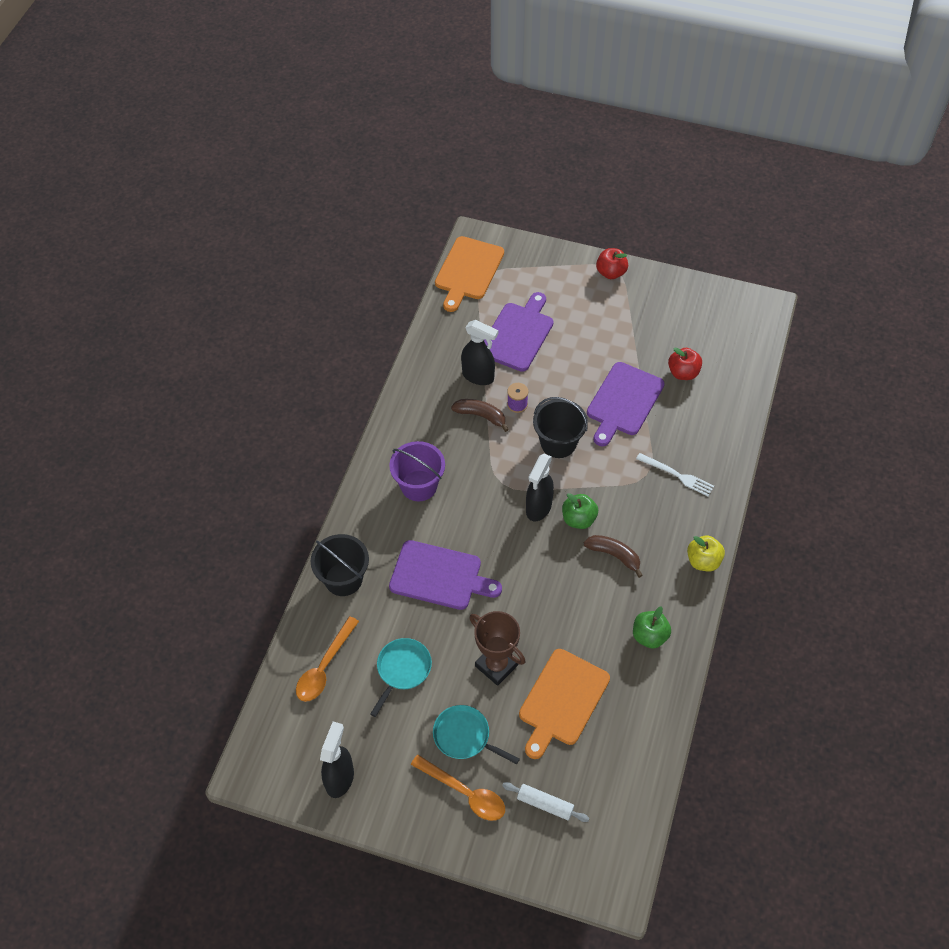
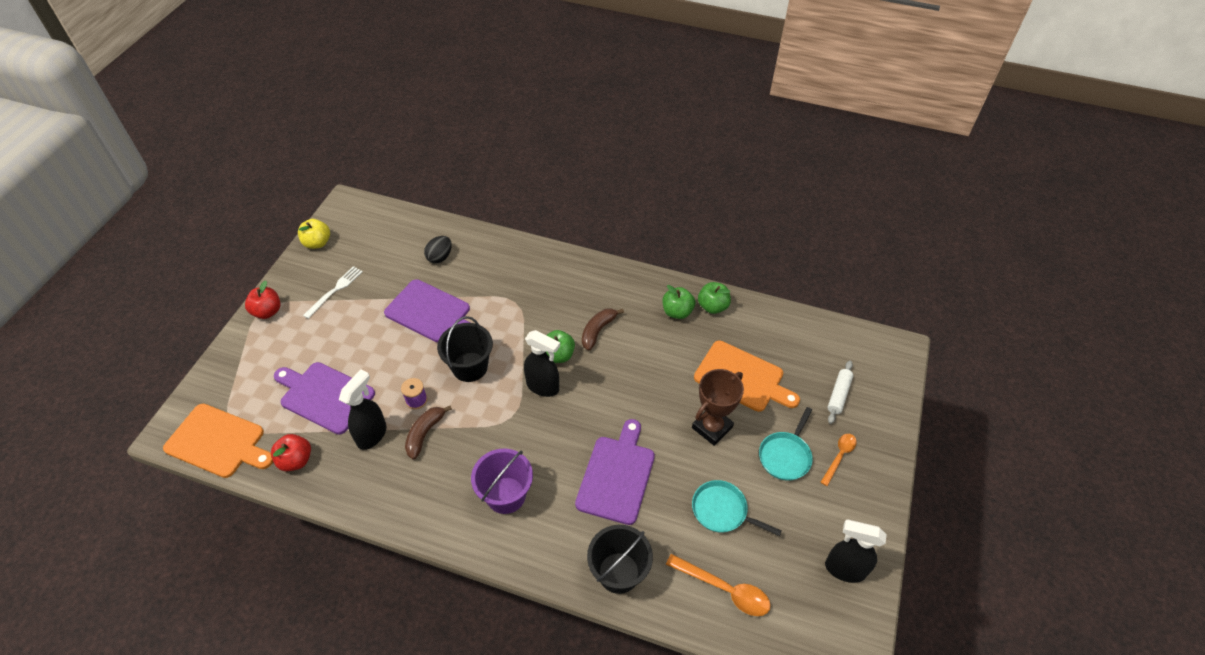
camera: 90 degrees left, 5 degrees down
orange spoon [411,755,505,821] -> orange spoon [821,434,857,486], size x0.66
white fork [636,453,714,496] -> white fork moved to [303,266,363,319]
red apple [668,347,702,380] -> red apple moved to [271,434,311,471]
yellow apple [687,536,725,571] -> yellow apple moved to [298,219,330,249]
none -> black egg [424,236,452,263]
none -> green apple [698,282,731,314]

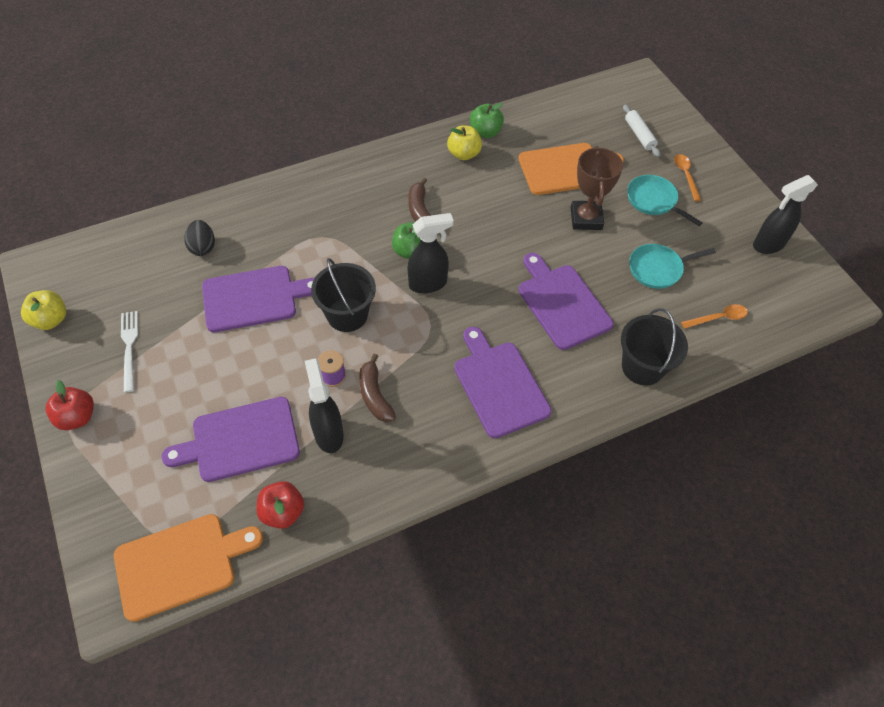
camera: 45 degrees left, 5 degrees up
purple bucket [471,448,533,514] -> purple cutting board [454,327,551,438]
green apple [663,285,695,319] -> yellow apple [447,125,482,160]
orange spoon [666,554,771,616] -> orange spoon [681,304,748,329], size x0.66
turquoise pan [759,407,813,481] -> turquoise pan turned 150 degrees clockwise [627,175,703,226]

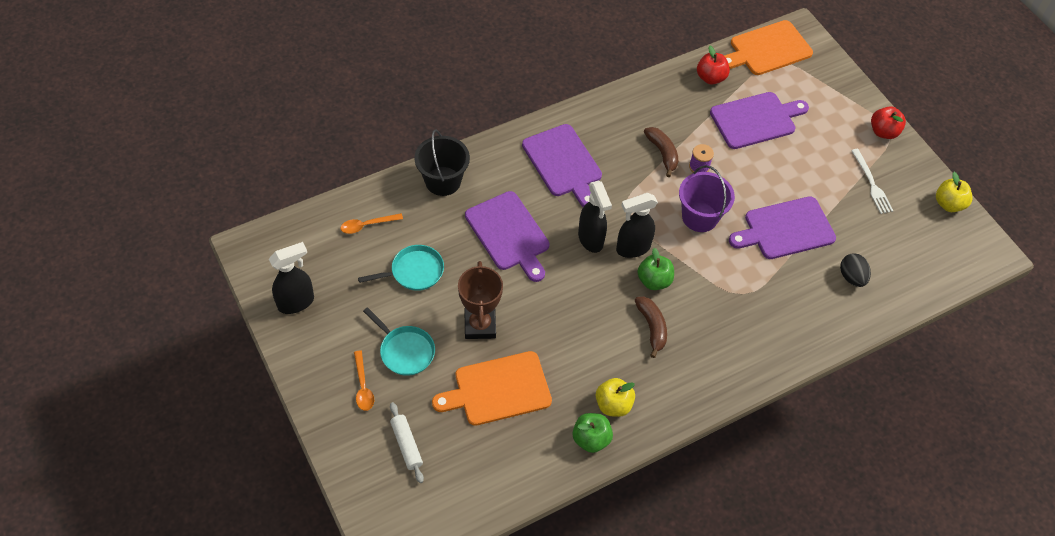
camera: 175 degrees right, 0 degrees up
black spray bottle [305,358,344,453] -> black spray bottle moved to [578,180,612,253]
black bucket [311,258,376,332] -> purple bucket [679,165,735,232]

